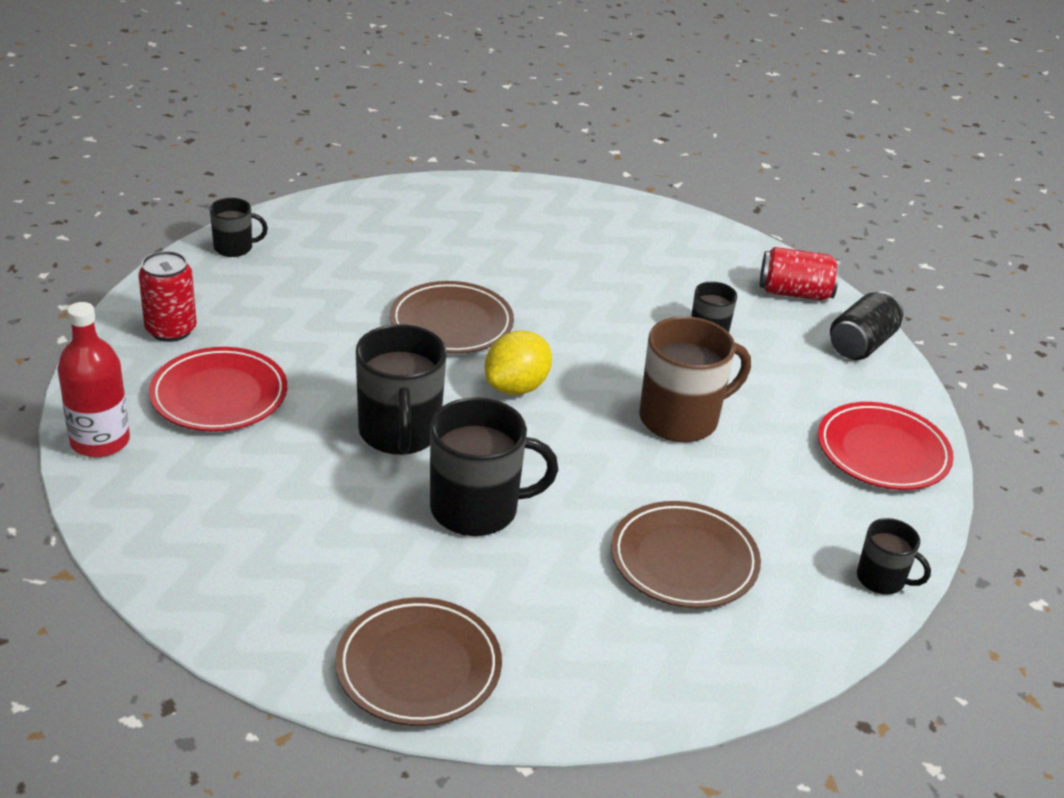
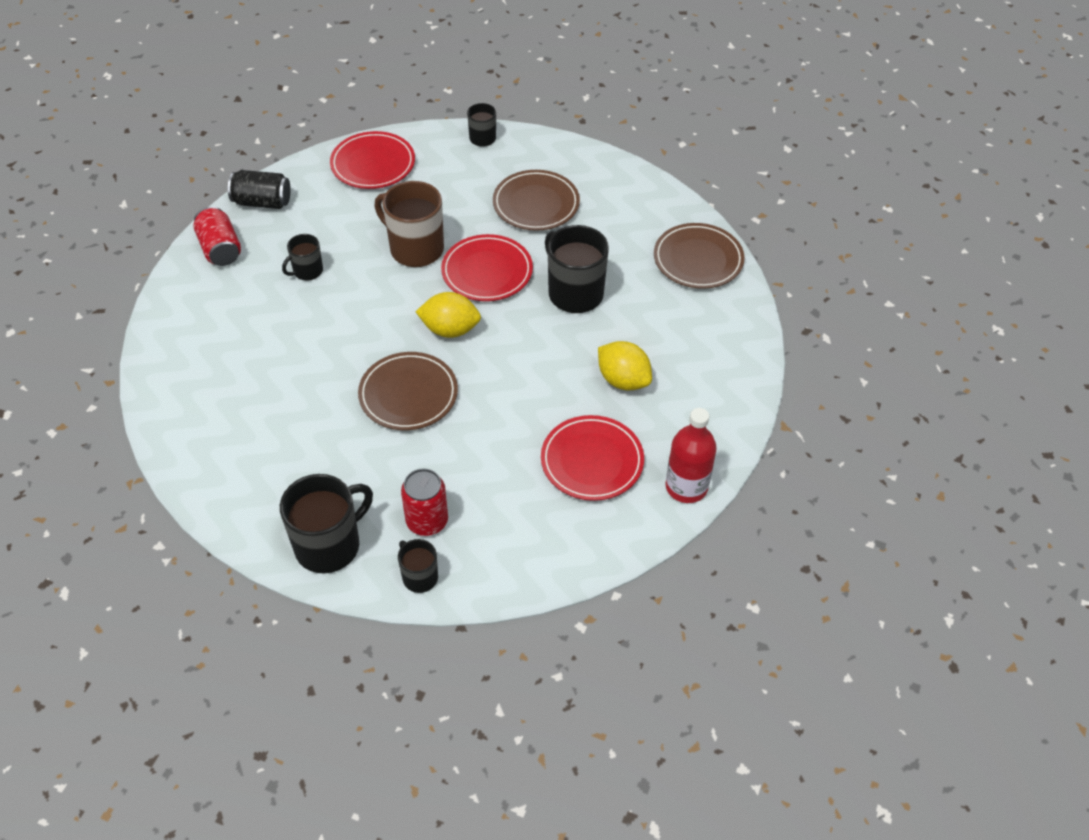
camera: 120 degrees left, 15 degrees up
red can [138,251,197,342] -> red can moved to [401,468,448,536]
black mug [356,324,447,455] -> black mug moved to [280,474,373,573]
none -> red plate [441,234,533,301]
none -> yellow lemon [598,341,652,390]

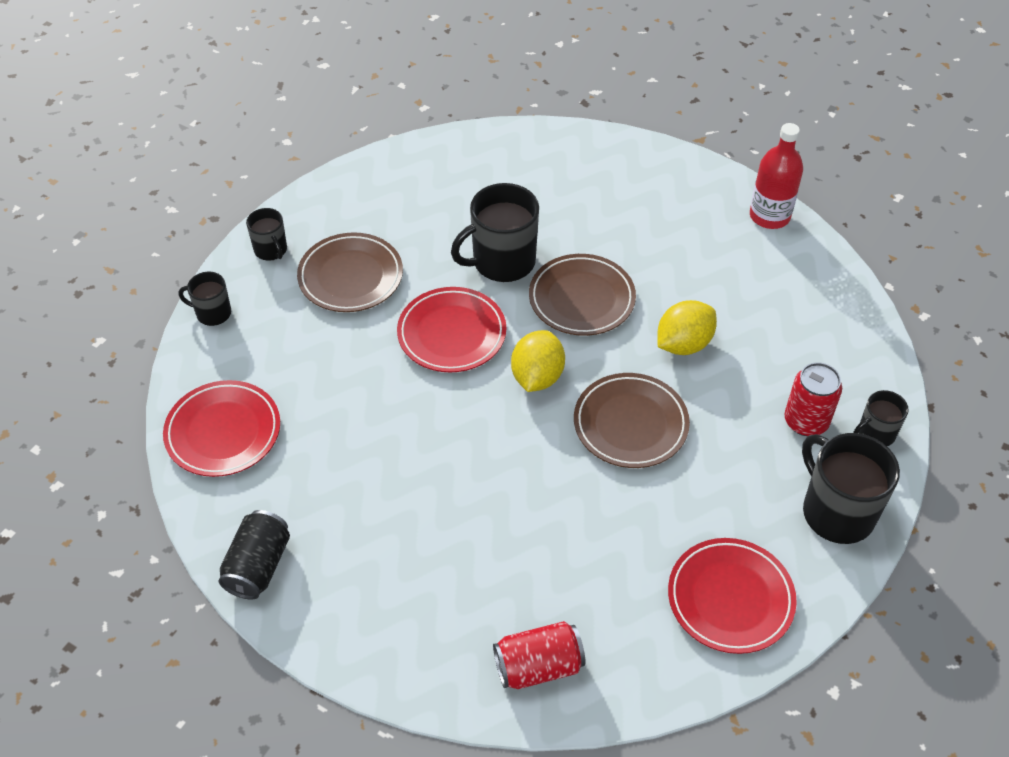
camera: 80 degrees left, 0 degrees up
red can [194,206,241,266] -> red can moved to [493,621,586,689]
black mug [282,234,323,281] -> black mug moved to [246,208,287,261]
brown mug [374,181,444,267] -> none
red plate [541,415,644,501] -> red plate moved to [668,538,797,654]
yellow lemon [598,341,652,390] -> yellow lemon moved to [657,300,717,355]
brown plate [654,223,745,289] -> brown plate moved to [529,254,636,336]

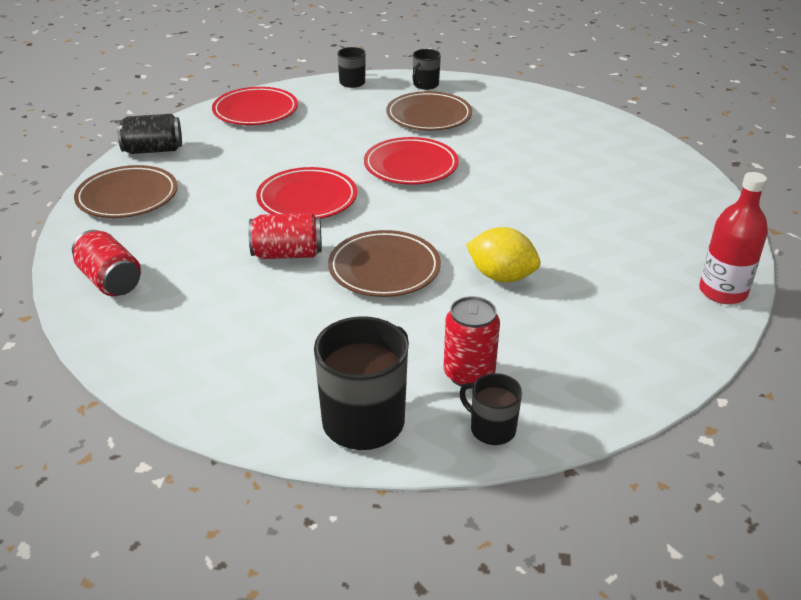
camera: 65 degrees right, 15 degrees down
black mug [451,183,539,282] -> none
yellow lemon [511,330,565,392] -> none
brown plate [529,254,636,336] -> brown plate moved to [74,165,178,218]
red plate [668,538,797,654] -> red plate moved to [256,167,357,219]
none -> red can [248,213,322,259]

